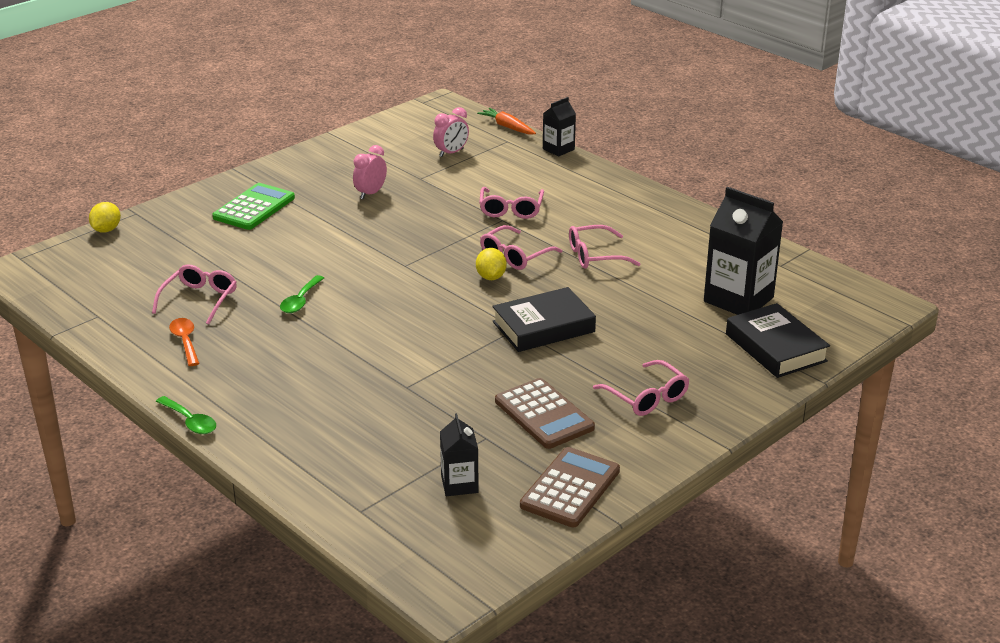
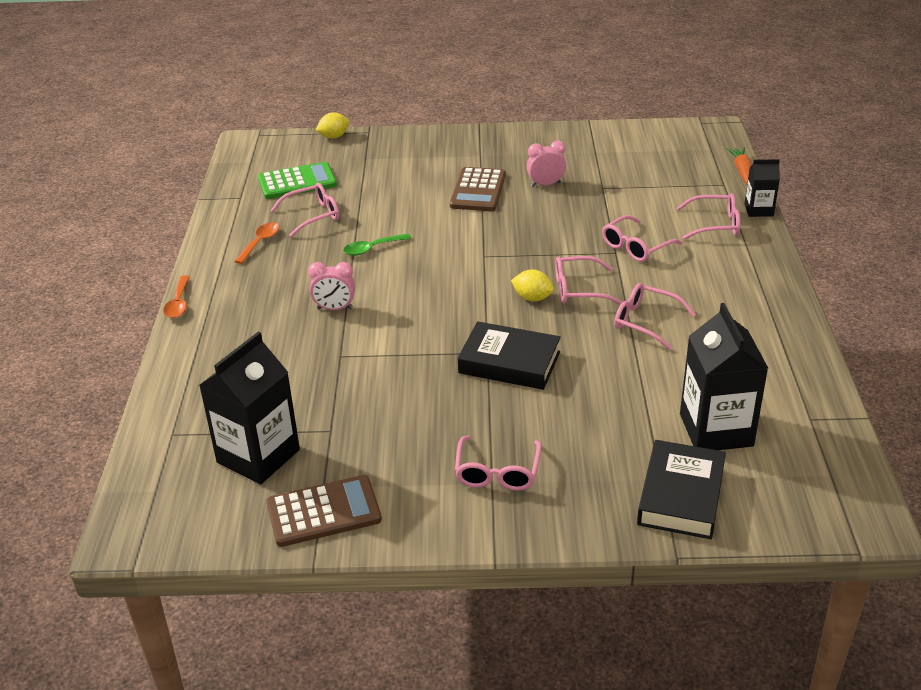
camera: 45 degrees right, 5 degrees up
green spoon [156,396,216,434] -> orange spoon [163,275,190,318]
green calculator [212,183,295,230] -> green calculator moved to [258,162,337,199]
pink clock [433,107,469,157] -> pink clock moved to [308,262,355,310]
black carton [440,413,479,496] -> black carton [199,331,300,485], size x1.86
yellow lemon [476,248,507,280] -> yellow lemon turned 75 degrees clockwise [511,269,554,301]
brown calculator [495,378,595,449] -> brown calculator moved to [450,167,506,211]
none -> pink glasses [677,193,740,240]

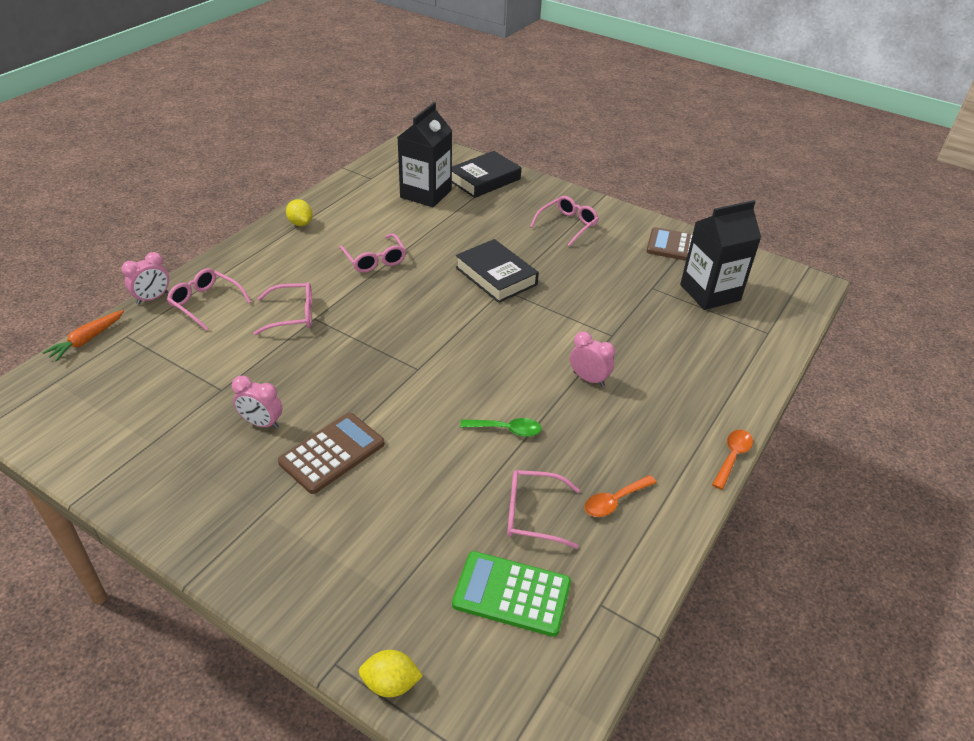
camera: 150 degrees left, 5 degrees up
yellow lemon [511,269,554,301] -> yellow lemon moved to [286,199,313,226]
pink glasses [555,256,623,305] -> none
black carton [745,159,780,217] -> pink clock [121,252,169,305]

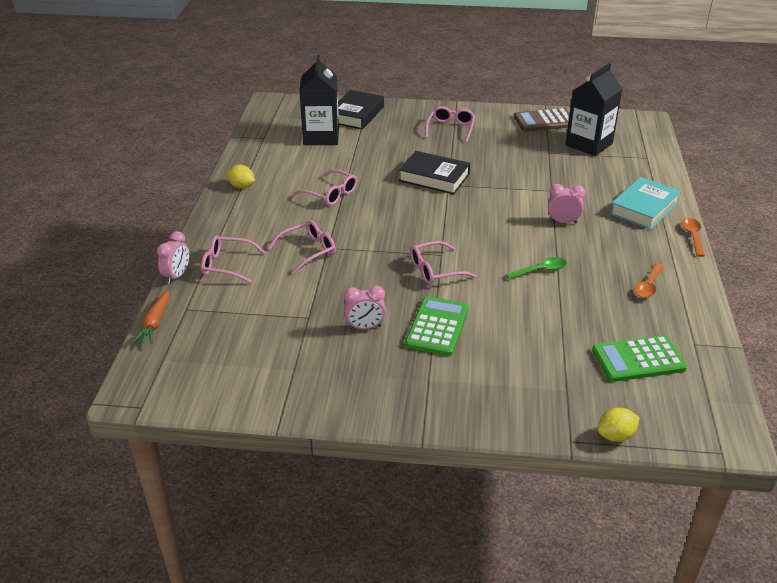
camera: 25 degrees left, 5 degrees down
brown calculator [278,413,385,494] -> green calculator [405,296,469,356]
pink glasses [507,470,580,549] -> pink glasses moved to [410,241,477,285]
none -> turquoise book [610,177,681,230]

